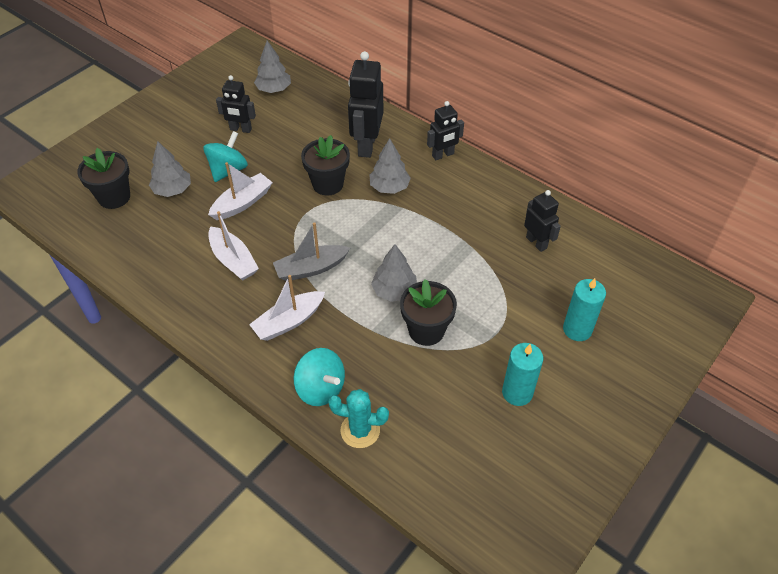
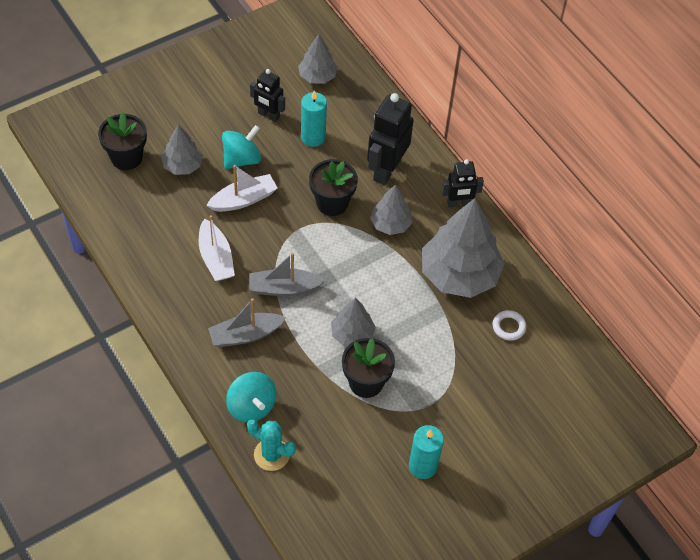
camera: 15 degrees right, 5 degrees up
white boat [249,275,325,341] -> grey boat [208,298,286,347]
black robot [524,190,561,252] -> white ring [493,310,526,341]
turquoise candle [563,278,606,341] -> turquoise candle moved to [301,90,327,147]
none -> grey tree [422,198,505,298]

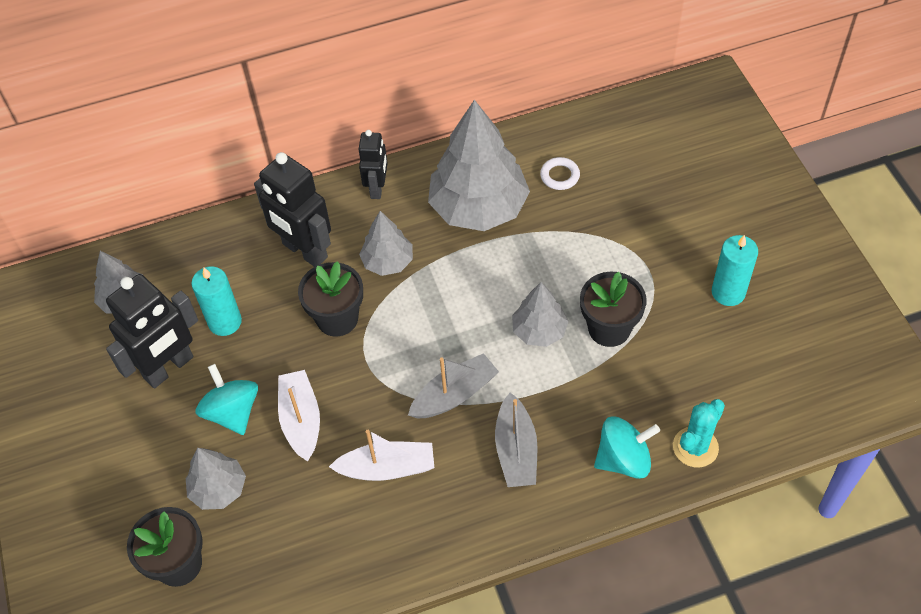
camera: 70 degrees left, 0 degrees up
grey boat [249,253,326,296] -> grey boat turned 135 degrees counterclockwise [408,353,499,419]
black robot [250,69,285,122] -> black robot [106,274,198,388], size x1.66

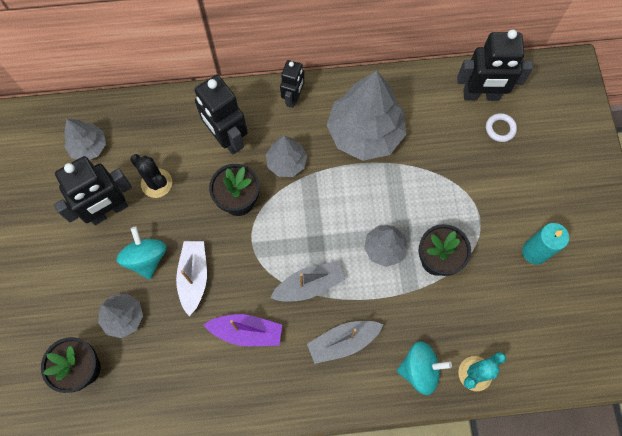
camera: 10 degrees right, 15 degrees up
turquoise candle [191,266,242,336] -> black cactus [130,154,172,198]
white boat [329,430,434,481] -> purple boat [204,314,282,346]
grey boat [495,393,537,487] -> grey boat turned 60 degrees clockwise [307,321,383,364]
white ring [540,157,580,190] -> white ring moved to [486,113,517,142]
none -> black robot [457,29,533,101]

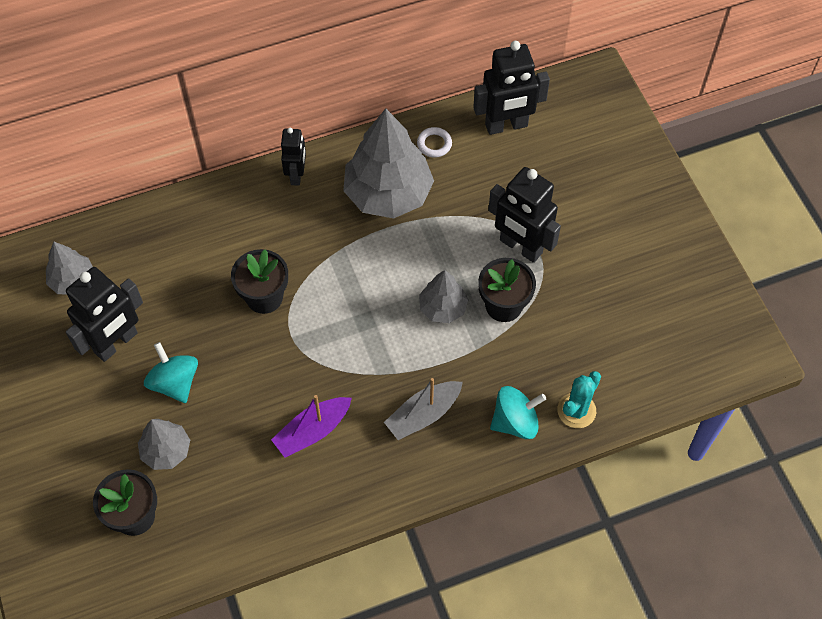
camera: 15 degrees left, 10 degrees down
black cactus [130,154,172,198] -> none
white boat [176,241,207,316] -> none
black robot [194,75,248,155] -> black robot moved to [488,167,561,263]
purple boat [204,314,282,346] -> purple boat turned 150 degrees clockwise [271,395,352,458]
grey tree [266,136,307,177] -> none
grey boat [270,261,345,301] -> none
white ring [486,113,517,142] -> white ring moved to [417,127,452,158]
turquoise candle [522,223,569,265] -> none

